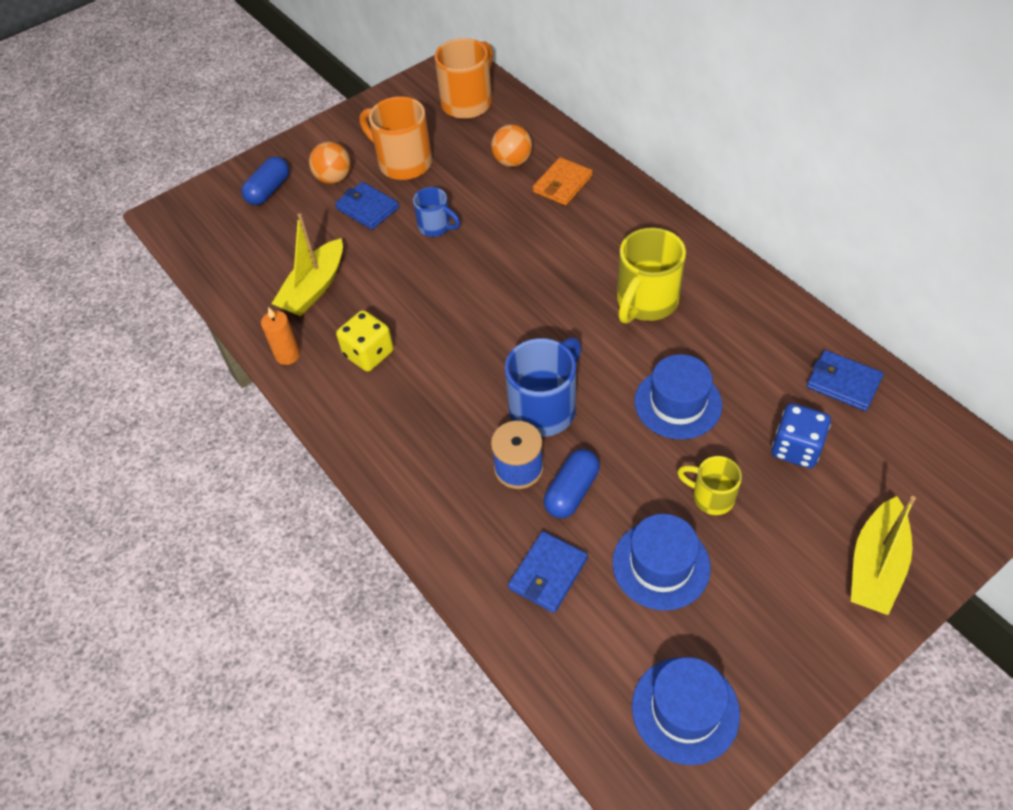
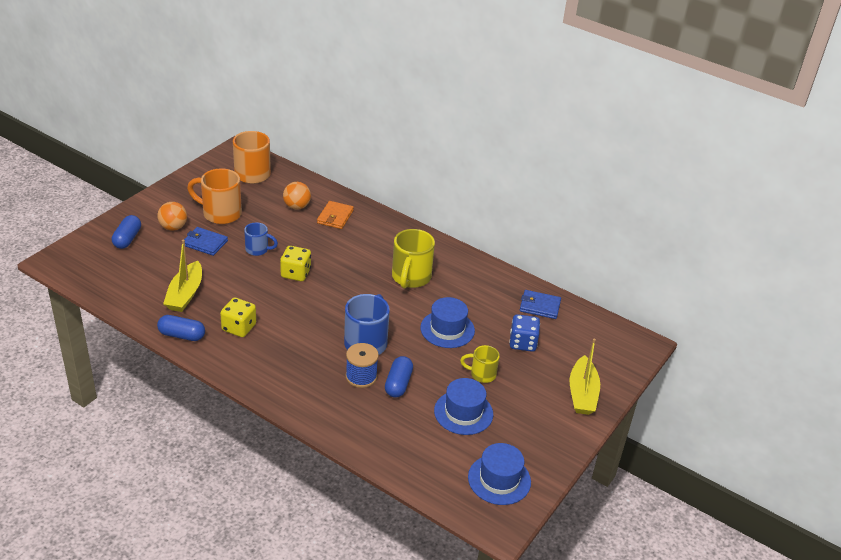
camera: 25 degrees left, 15 degrees down
orange candle [261,307,300,365] -> blue capsule [157,315,205,341]
blue wallet [508,531,588,613] -> none
none -> yellow dice [280,246,311,281]

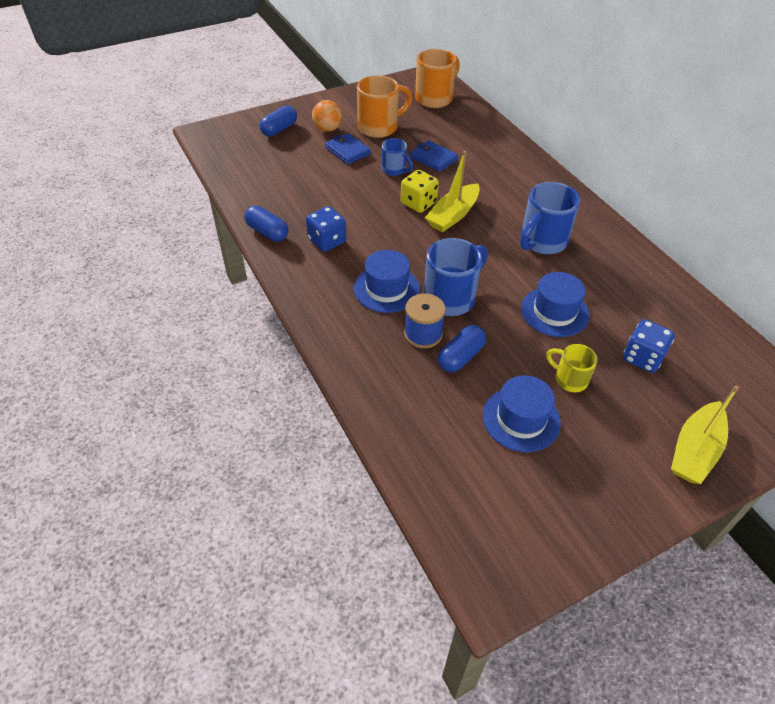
camera: 30 degrees right, 10 degrees up
yellow boat [163,240,202,312] -> yellow boat moved to [425,151,480,232]
orange mug [187,168,242,224] -> orange mug turned 105 degrees clockwise [357,75,413,138]
yellow dice [220,298,256,337] -> blue dice [306,206,346,252]
orange ball [283,182,311,210] -> none
orange wallet [317,201,354,229] -> none
yellow mug [392,229,435,289] -> blue mug [520,182,580,254]
blue hat [468,443,531,505] -> blue hat moved to [354,250,420,313]
blue wallet [520,290,561,319] -> blue wallet moved to [410,140,458,172]

